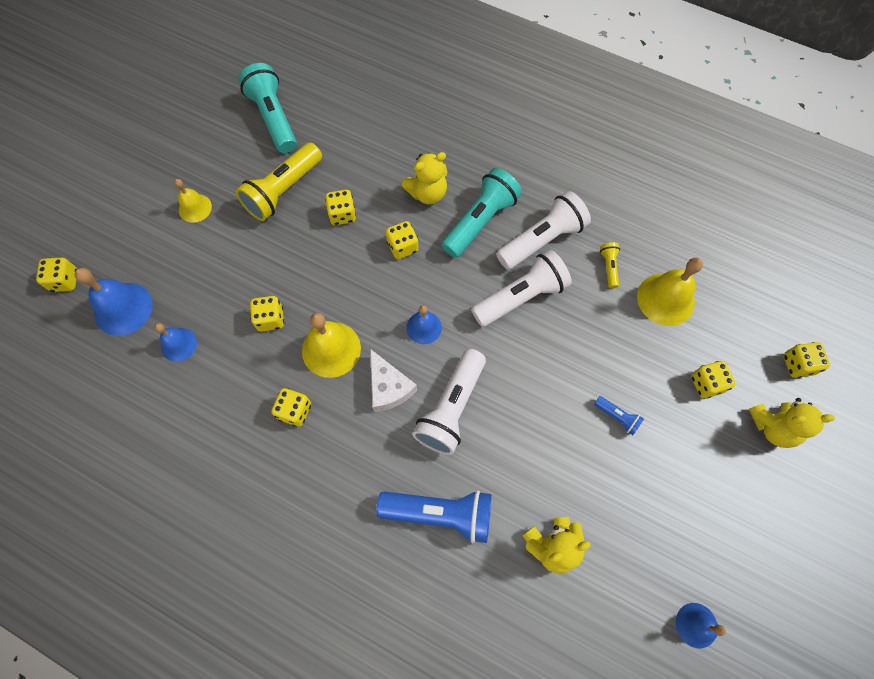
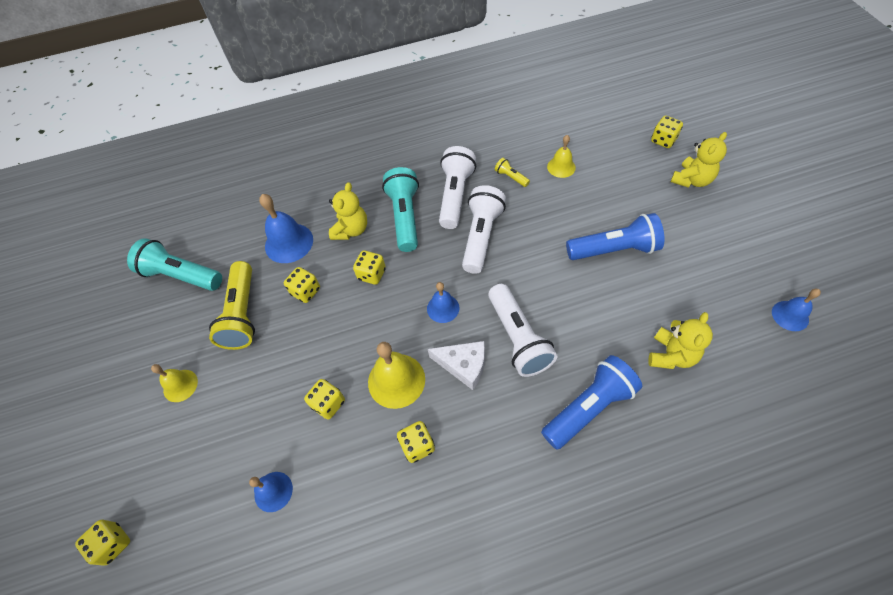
camera: 40 degrees left, 10 degrees down
blue bell [74,268,153,336] -> blue bell moved to [259,194,313,263]
blue flashlight [594,396,644,435] -> blue flashlight [566,213,664,260], size x2.18
yellow bell [637,257,703,326] -> yellow bell [547,135,576,178], size x0.61
yellow dice [691,361,735,399] -> none

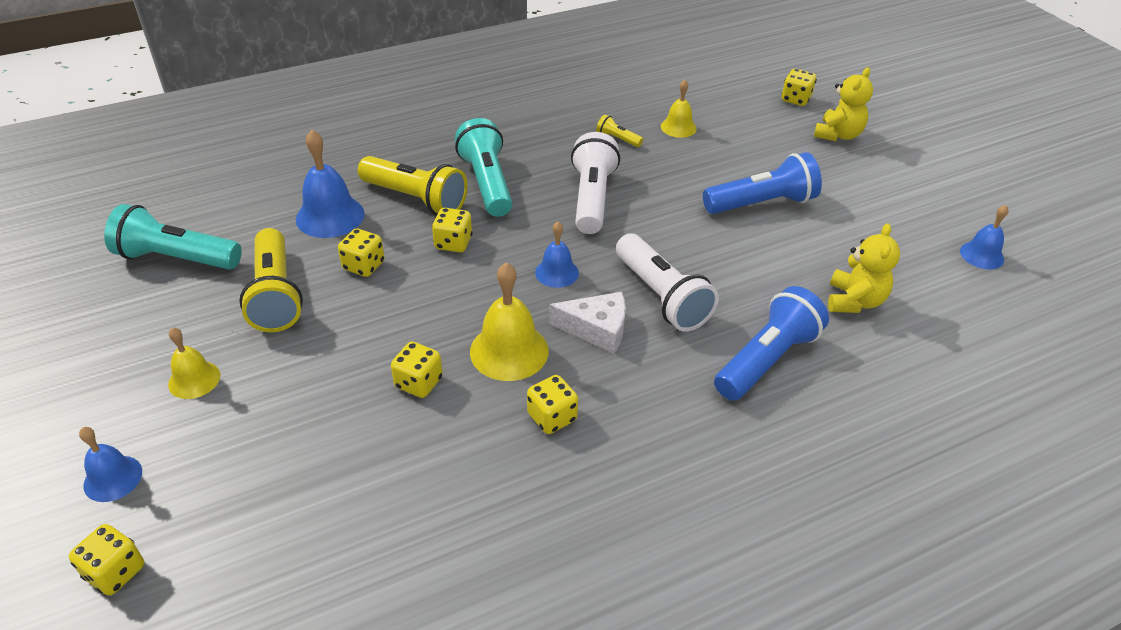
camera: 15 degrees left, 15 degrees down
blue bell [249,472,293,512] -> blue bell moved to [79,427,142,502]
yellow teddy bear [329,182,367,240] -> yellow flashlight [358,156,468,215]
white flashlight [439,146,476,229] -> none

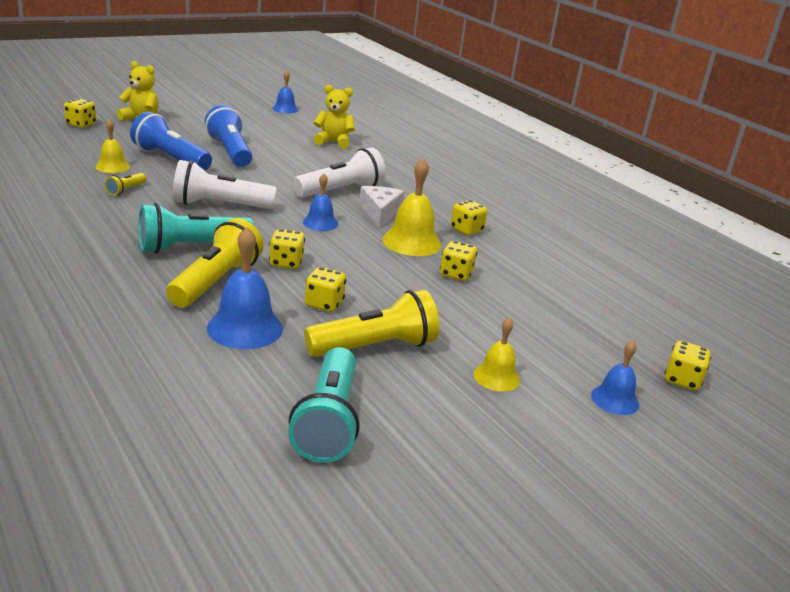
camera: 100 degrees left, 15 degrees down
blue flashlight [714,286,829,401] -> blue flashlight moved to [130,112,212,171]

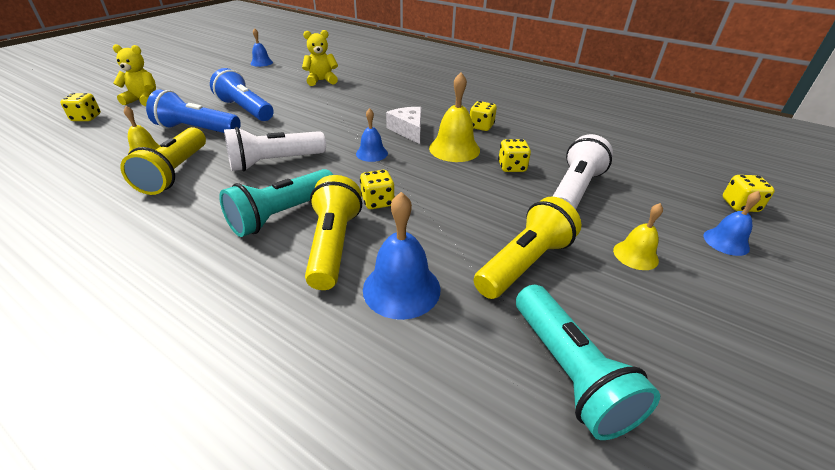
camera: 20 degrees left, 10 degrees up
yellow flashlight [104,173,146,196] -> yellow flashlight [120,127,206,195], size x2.18
white flashlight [293,148,386,198] -> white flashlight moved to [552,134,613,210]
yellow dice [305,267,346,312] -> none

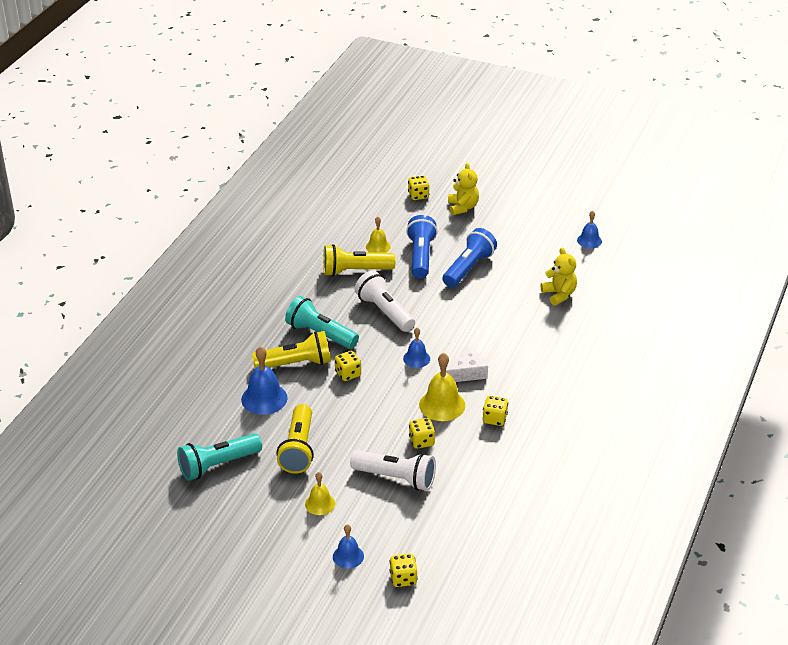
camera: 80 degrees right, 0 degrees up
yellow flashlight [474,197,581,299] -> yellow flashlight turned 60 degrees clockwise [276,404,314,474]

